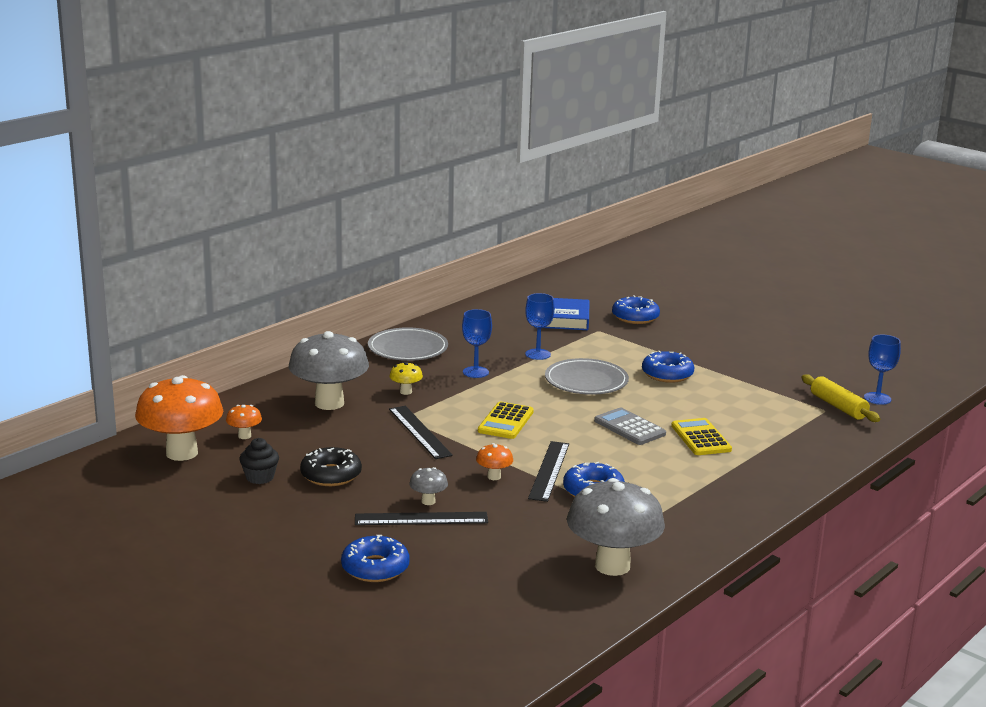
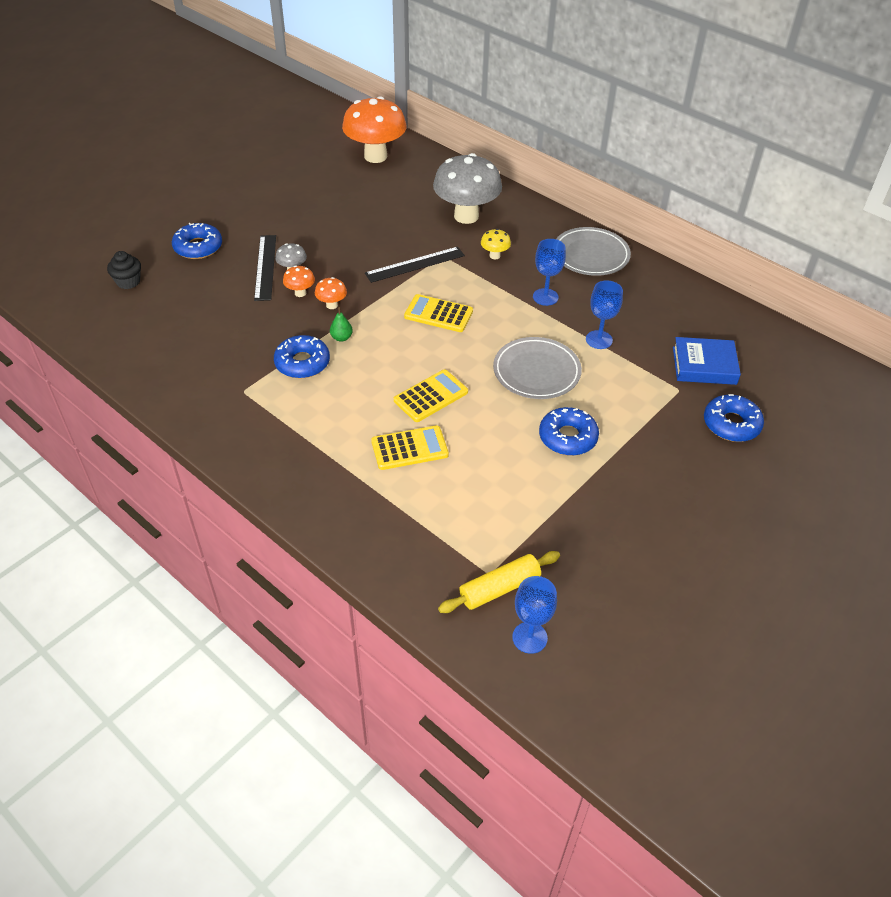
camera: 90 degrees right, 25 degrees up
orange mushroom [226,405,262,439] -> orange mushroom moved to [283,265,315,297]
black cupcake [239,438,279,484] -> black cupcake moved to [107,251,141,289]
black donut [300,447,362,486] -> none
black ruler [528,441,569,502] -> green pear [330,307,353,342]
grey mushroom [567,478,665,576] -> none
grey calculator [594,407,666,445] -> yellow calculator [394,369,468,422]

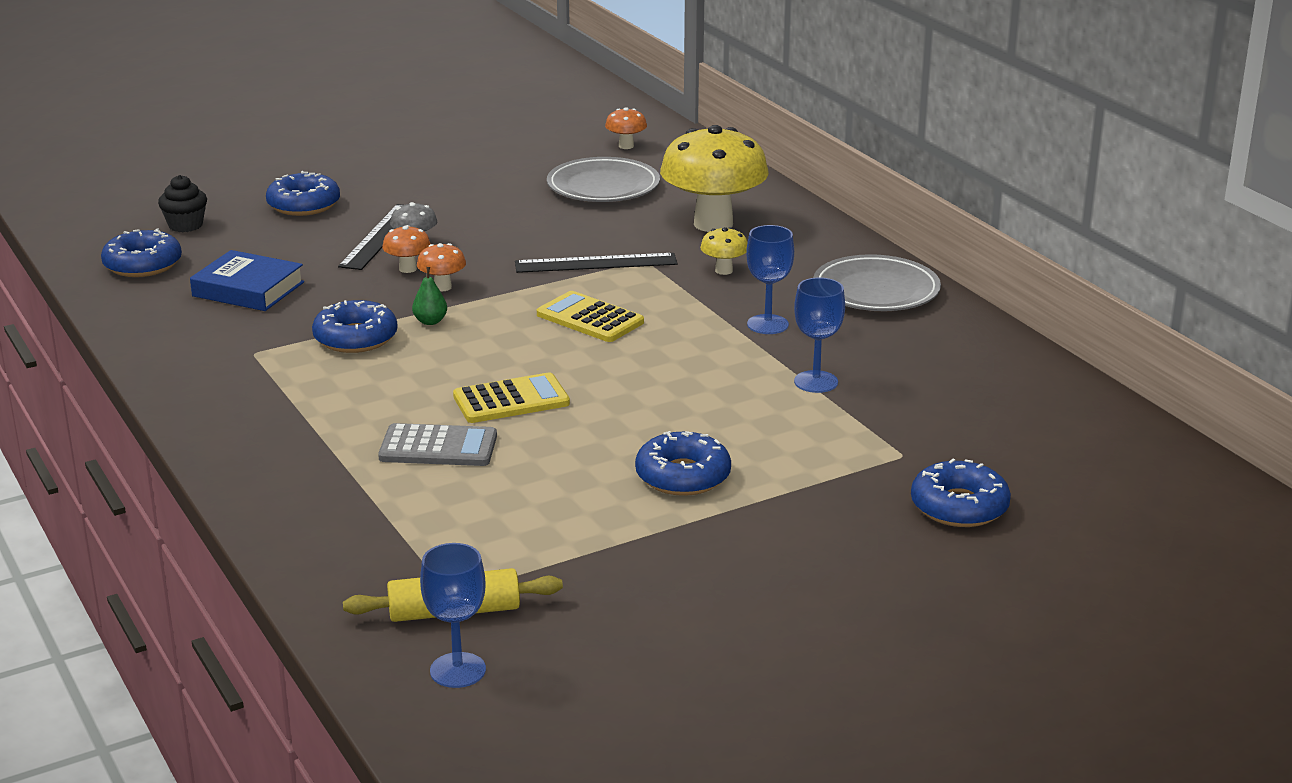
camera: 20 degrees right, 20 degrees down
orange mushroom [342,96,407,163] -> orange mushroom [605,107,647,149], size x0.43
yellow calculator [371,425,449,470] -> grey calculator [378,423,497,466]
grey mushroom [433,153,502,224] -> yellow mushroom [660,125,769,232]
grey plate [493,337,582,399] -> grey plate moved to [547,157,660,202]
blue book [673,337,741,385] -> blue book moved to [190,250,304,311]
none -> blue donut [101,229,182,277]

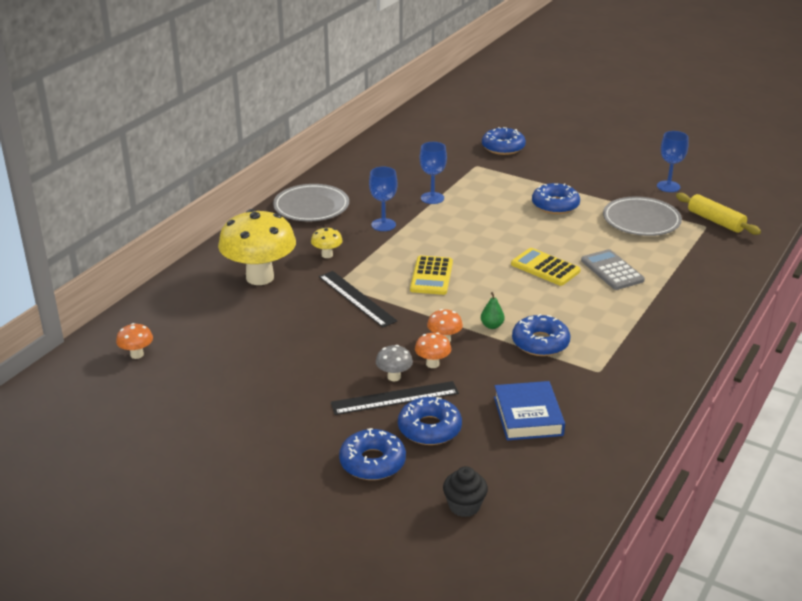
camera: 120 degrees left, 5 degrees up
blue donut [101,229,182,277] -> blue donut moved to [398,397,462,445]
blue goblet [420,543,486,688] -> blue goblet moved to [657,131,689,192]
grey plate [547,157,660,202] -> grey plate moved to [603,197,682,236]

